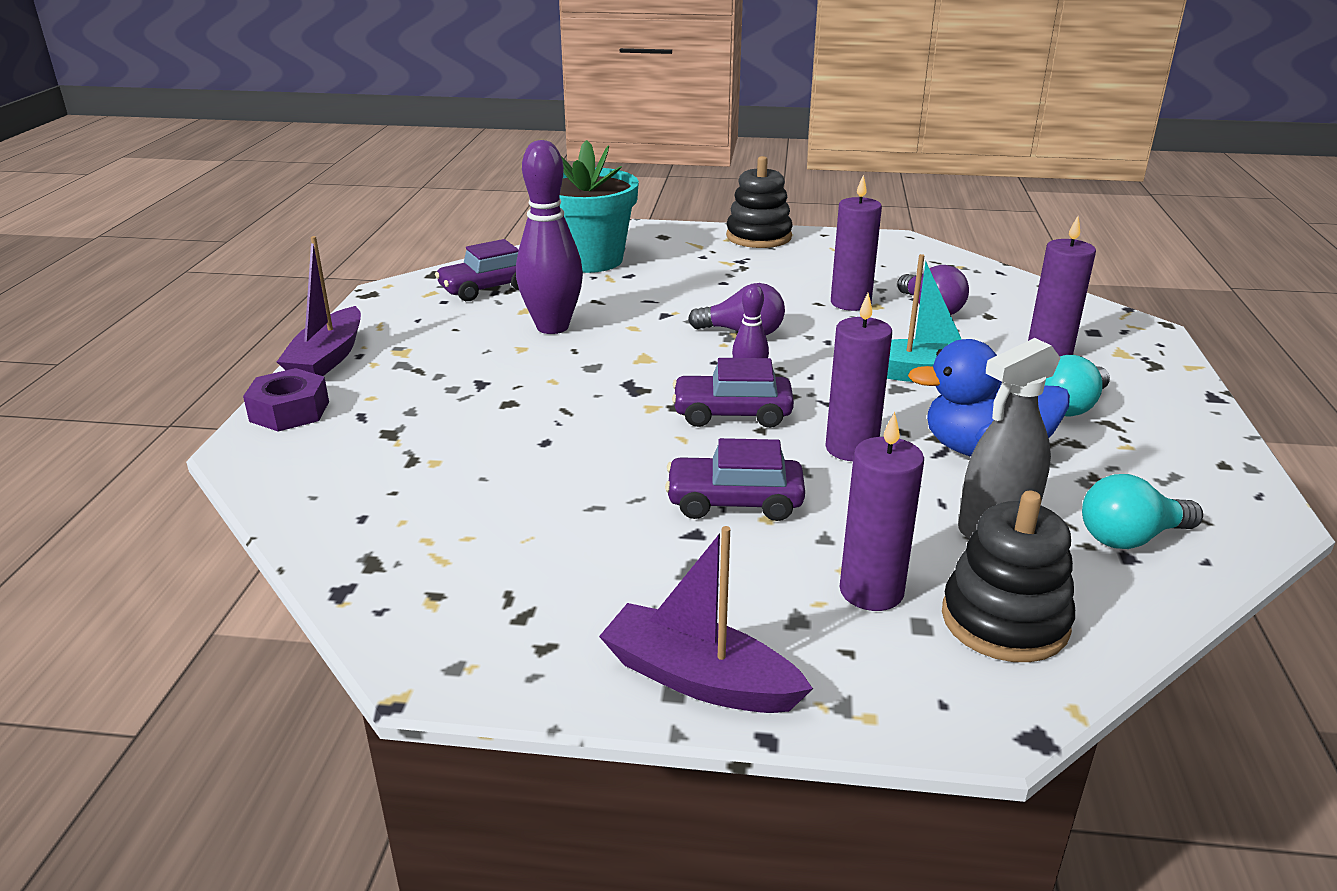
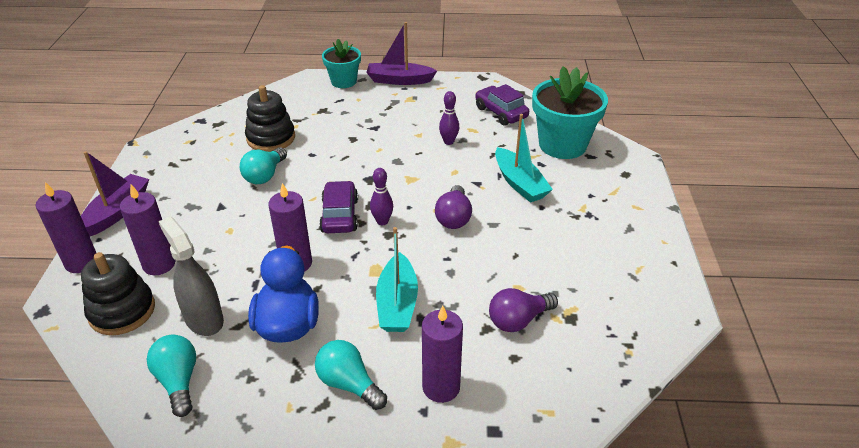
camera: 85 degrees right, 10 degrees up
purple nut [243,368,329,432] -> turquoise flower pot [322,39,361,88]
purple bowling pin [516,140,583,334] -> purple bowling pin [439,91,459,145], size x0.50
purple car [665,438,805,521] -> none
black stacking toy [726,156,793,248] -> black stacking toy moved to [245,85,295,152]
purple candle [831,175,882,311] -> purple candle moved to [36,182,96,273]
none -> turquoise light bulb [240,147,287,184]
none -> turquoise boat [495,114,553,203]

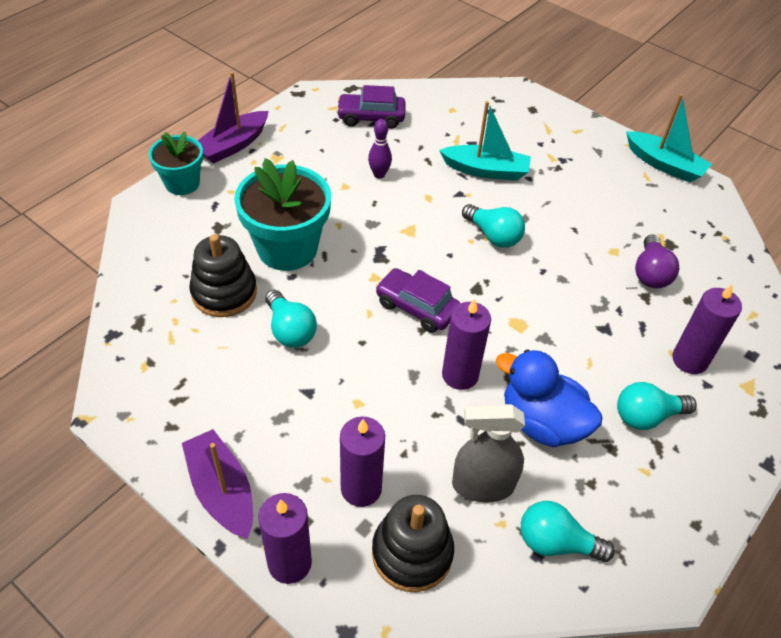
camera: 55 degrees left, 10 degrees up
purple bowling pin [370,168,393,225] -> none
turquoise boat [376,227,418,332] -> turquoise boat moved to [626,94,712,183]
purple light bulb [435,185,472,229] -> turquoise light bulb [462,204,525,248]
turquoise flower pot [532,66,608,159] -> turquoise flower pot moved to [234,158,331,271]

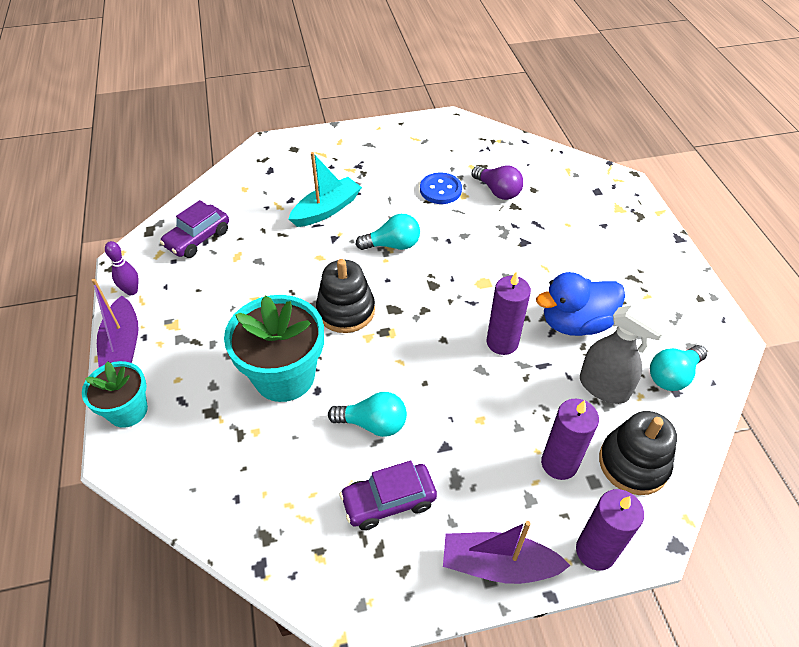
camera: 50 degrees left, 0 degrees up
black stacking toy [189,234,257,317] -> black stacking toy moved to [316,259,375,333]
purple bowling pin [368,119,392,179] -> purple bowling pin moved to [105,241,139,295]
purple car [375,268,460,333] -> purple car moved to [339,461,437,530]
grey spray bottle [452,404,525,503] -> grey spray bottle turned 90 degrees counterclockwise [580,305,667,404]
turquoise light bulb [617,382,697,430] -> none
turquoise boat [626,94,712,183] -> none
purple candle [672,284,742,374] -> none
none -> blue button [420,173,462,204]

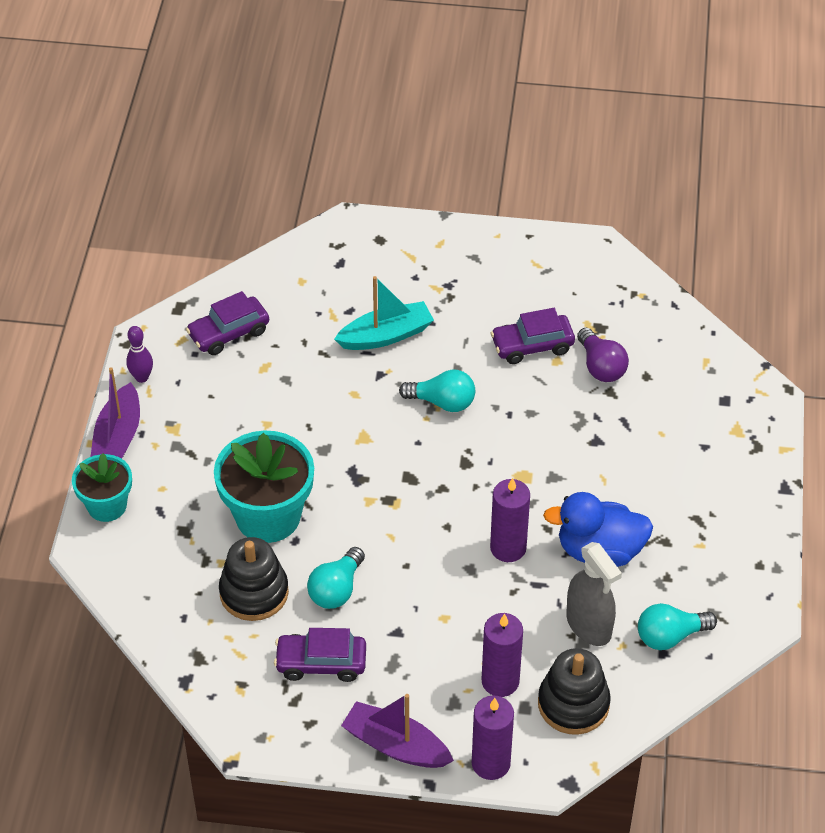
camera: 20 degrees right, 0 degrees up
black stacking toy [316,259,375,333] -> black stacking toy moved to [219,537,289,621]
turquoise light bulb [328,392,407,437] -> turquoise light bulb turned 90 degrees clockwise [307,547,365,609]
blue button [420,173,462,204] -> purple car [490,308,575,364]

